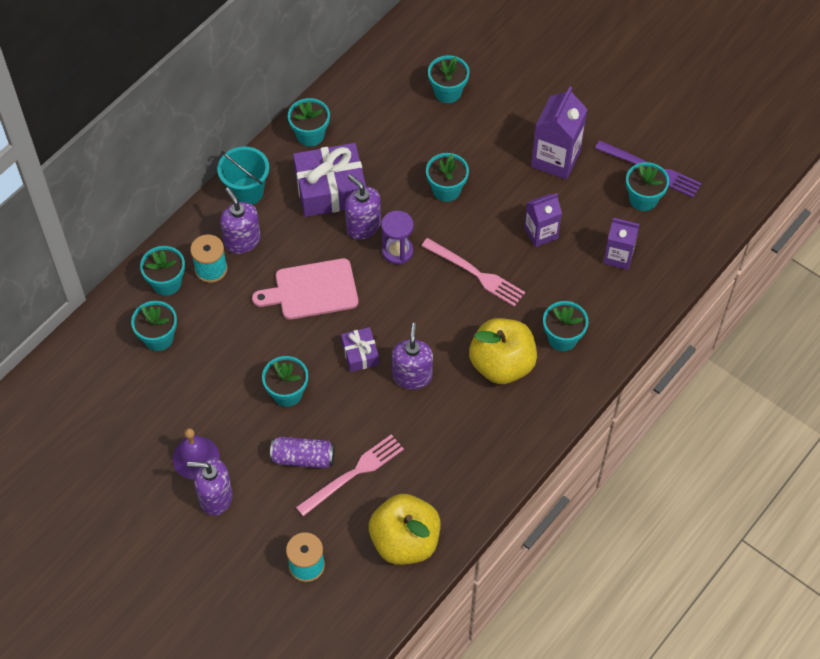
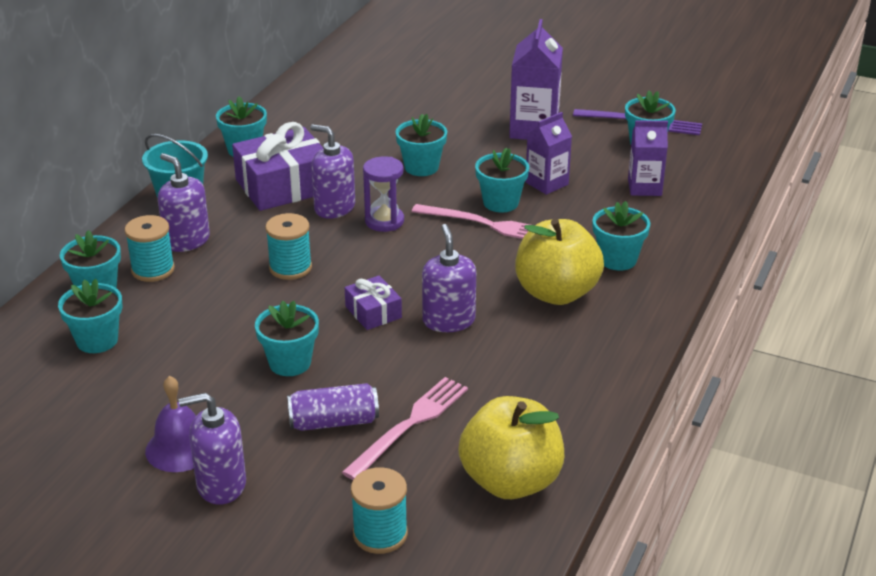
camera: 15 degrees left, 25 degrees down
pink cutting board [252,258,358,320] -> turquoise spool [265,213,312,280]
turquoise flower pot [428,55,470,103] -> turquoise flower pot moved to [475,148,529,212]

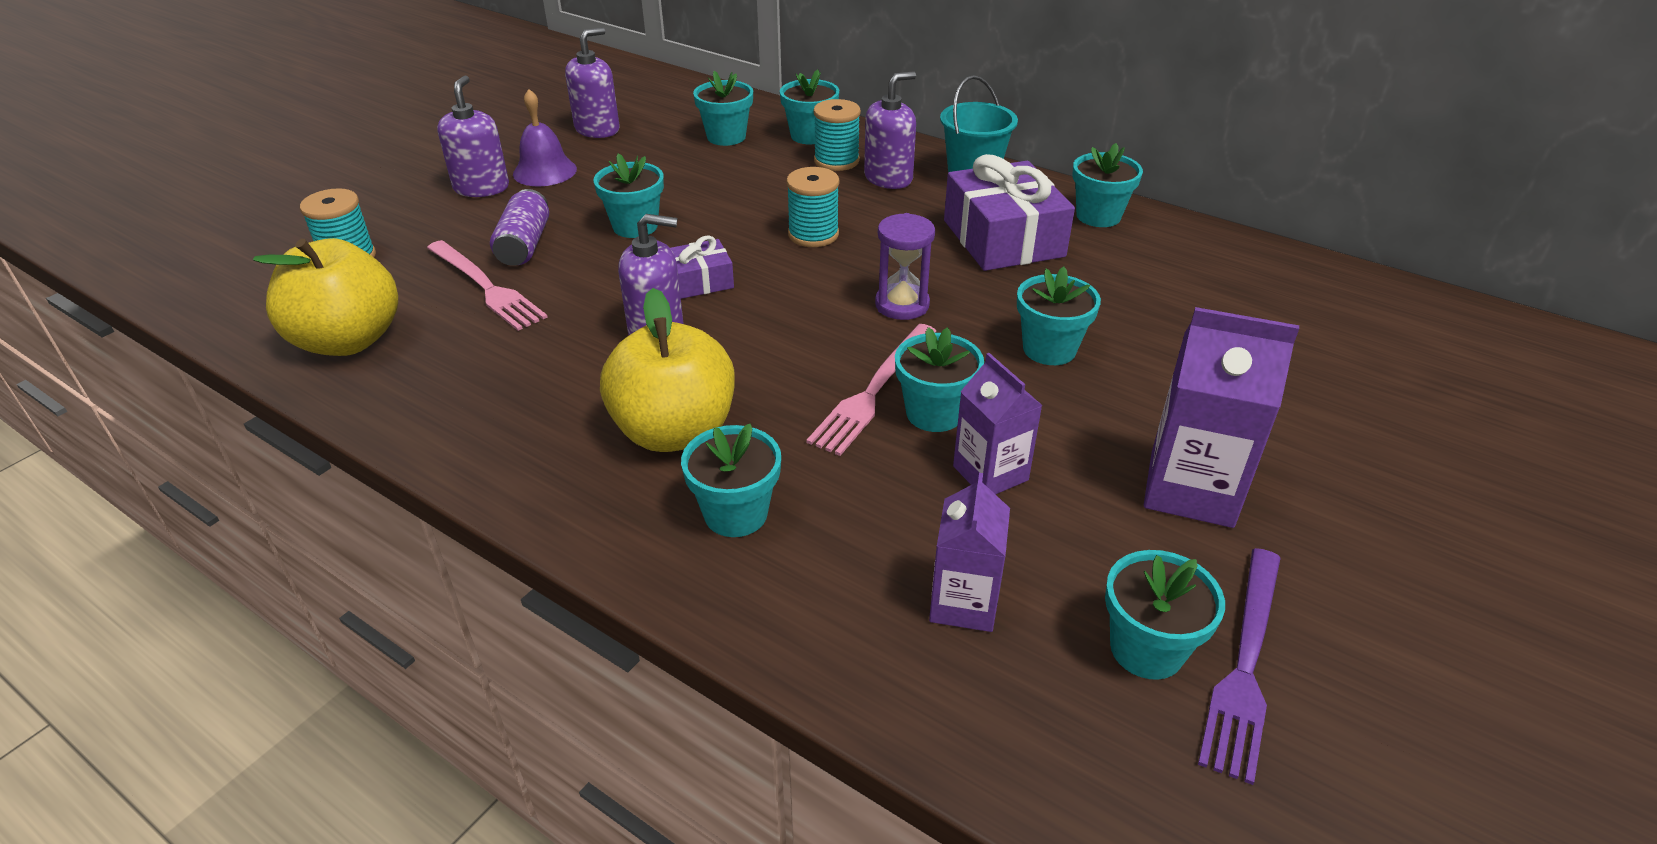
camera: 100 degrees right, 5 degrees up
purple soap dispenser [310,124,355,219] -> purple soap dispenser moved to [565,27,620,138]

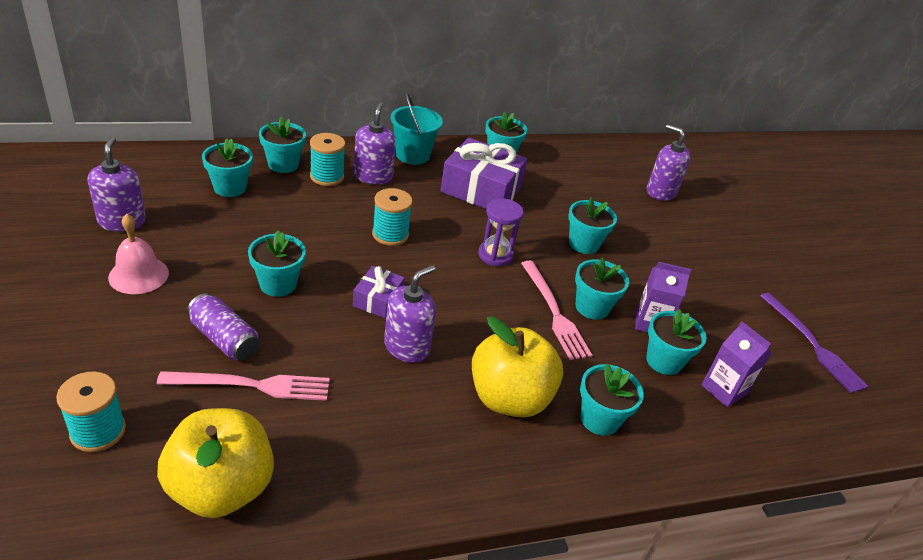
camera: 55 degrees left, 0 degrees up
purple soap dispenser [437,75,509,197] -> purple soap dispenser moved to [647,124,691,201]
purple bell [513,89,577,186] -> pink bell [108,214,169,294]
turquoise flower pot [1105,550,1225,680] -> turquoise flower pot moved to [646,309,707,375]
purple carton [1144,307,1299,528] -> none

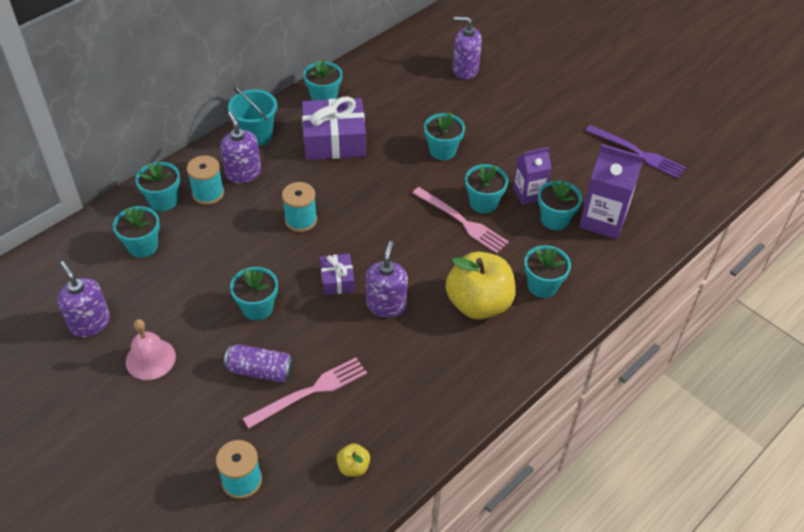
camera: 25 degrees left, 10 degrees up
yellow apple [157,408,274,518] -> yellow apple [336,443,370,477], size x0.43
purple hourglass [478,198,523,266] -> none
purple carton [701,321,772,407] -> purple carton [579,144,644,239], size x1.55

